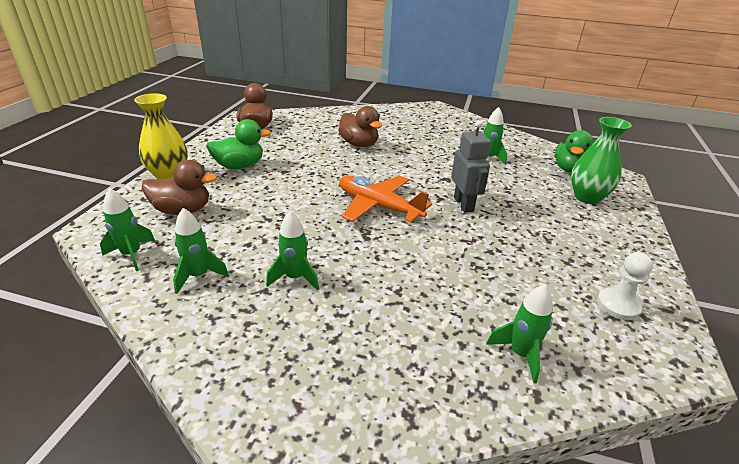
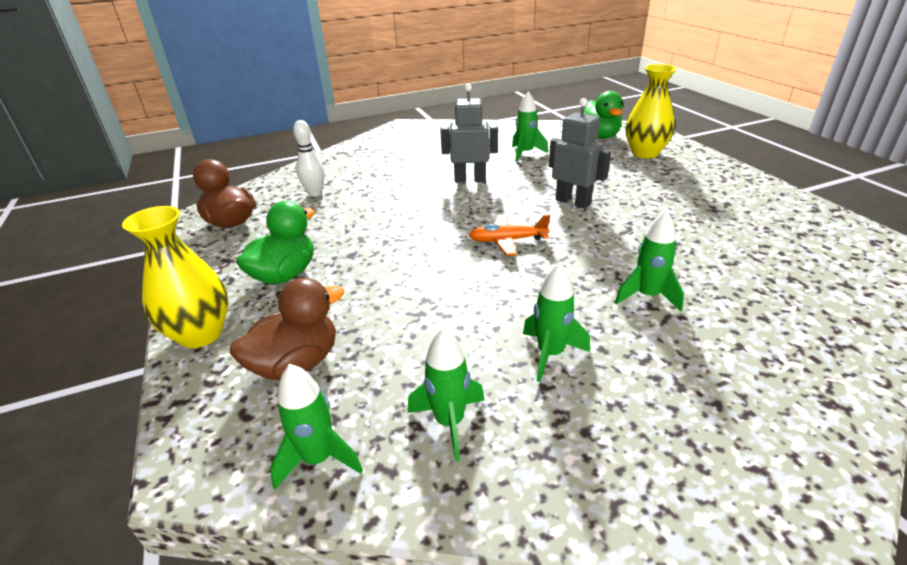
camera: 35 degrees left, 0 degrees up
brown duck [338,106,382,147] -> none
orange plane [339,176,432,223] -> orange plane [469,214,550,256], size x0.61
green rocket [486,284,553,384] -> green rocket moved to [615,210,684,312]
green vase [571,117,632,204] -> yellow vase [626,64,677,158]
white pawn [597,252,653,320] -> none
none -> white bowling pin [293,120,324,197]
none -> grey robot [440,84,498,183]

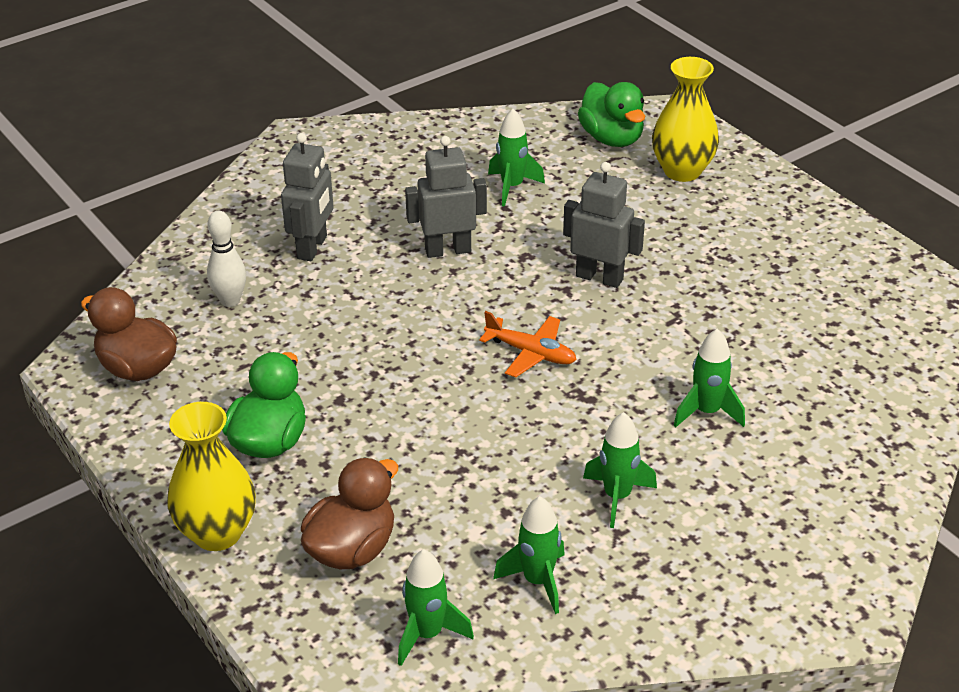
camera: 15 degrees left, 5 degrees up
orange plane [469,214,550,256] -> orange plane turned 135 degrees counterclockwise [479,311,577,378]
none -> grey robot [281,133,334,261]

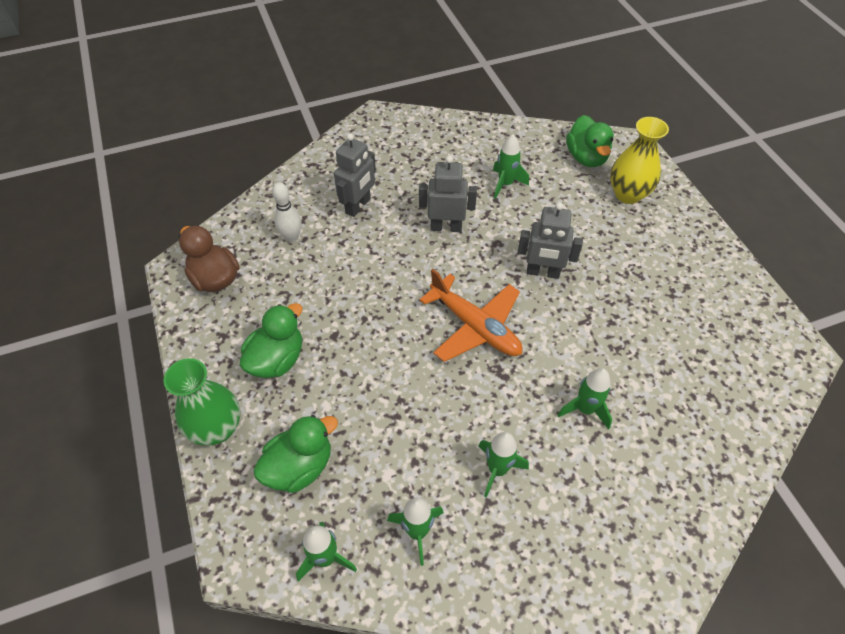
camera: 15 degrees right, 15 degrees up
yellow vase [167,402,256,551] -> green vase [163,358,240,446]
brown duck [301,457,398,569] -> green duck [253,415,338,493]
orange plane [479,311,577,378] -> orange plane [419,269,523,362], size x1.63
grey robot [563,162,645,288] -> grey robot turned 150 degrees clockwise [518,202,583,279]

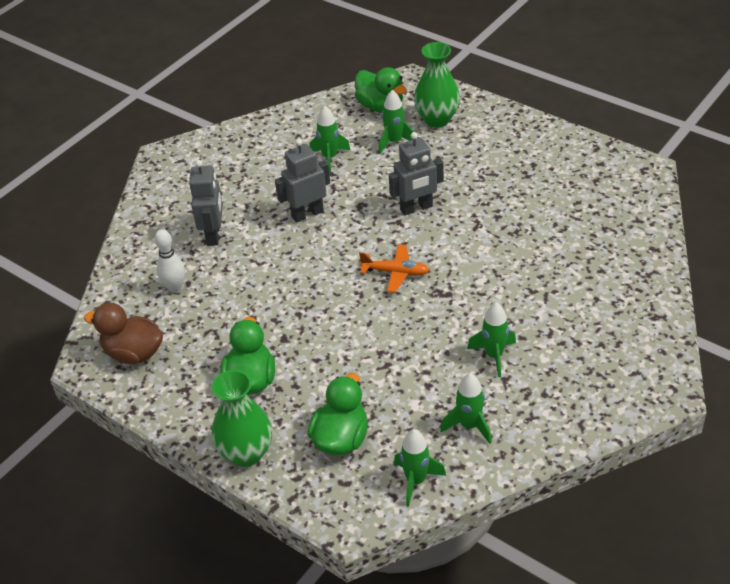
camera: 30 degrees left, 10 degrees down
orange plane [419,269,523,362] -> orange plane [359,244,429,293], size x0.61
green rocket [558,368,612,430] -> green rocket moved to [379,90,417,154]
yellow vase [610,117,669,204] -> green vase [414,42,460,127]

